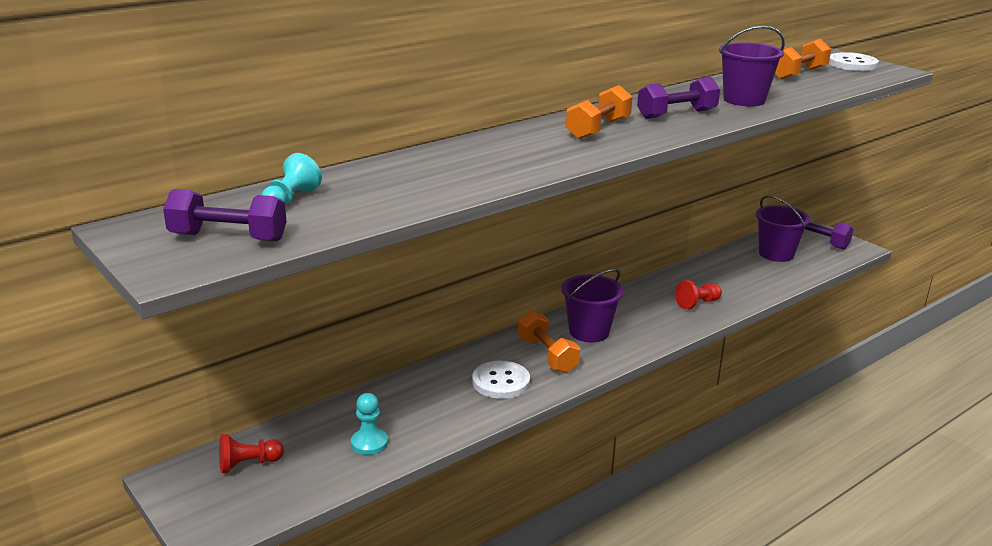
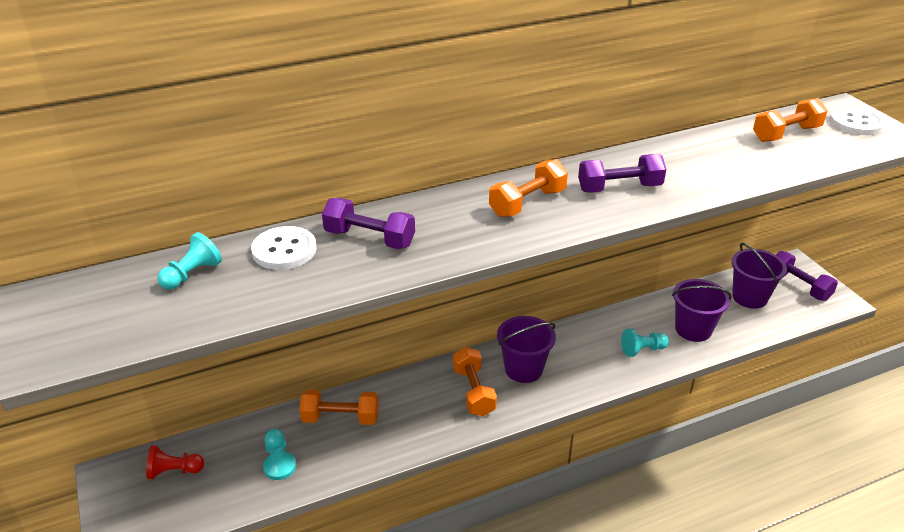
camera: 15 degrees right, 10 degrees up
purple dumbbell [163,189,287,242] -> purple dumbbell moved to [322,198,415,249]
white button [472,361,530,399] -> white button moved to [251,226,317,270]
red pawn [675,280,722,309] -> turquoise pawn [621,329,669,357]
purple bucket [719,25,785,106] -> purple bucket moved to [672,279,732,342]
none -> orange dumbbell [299,390,379,425]

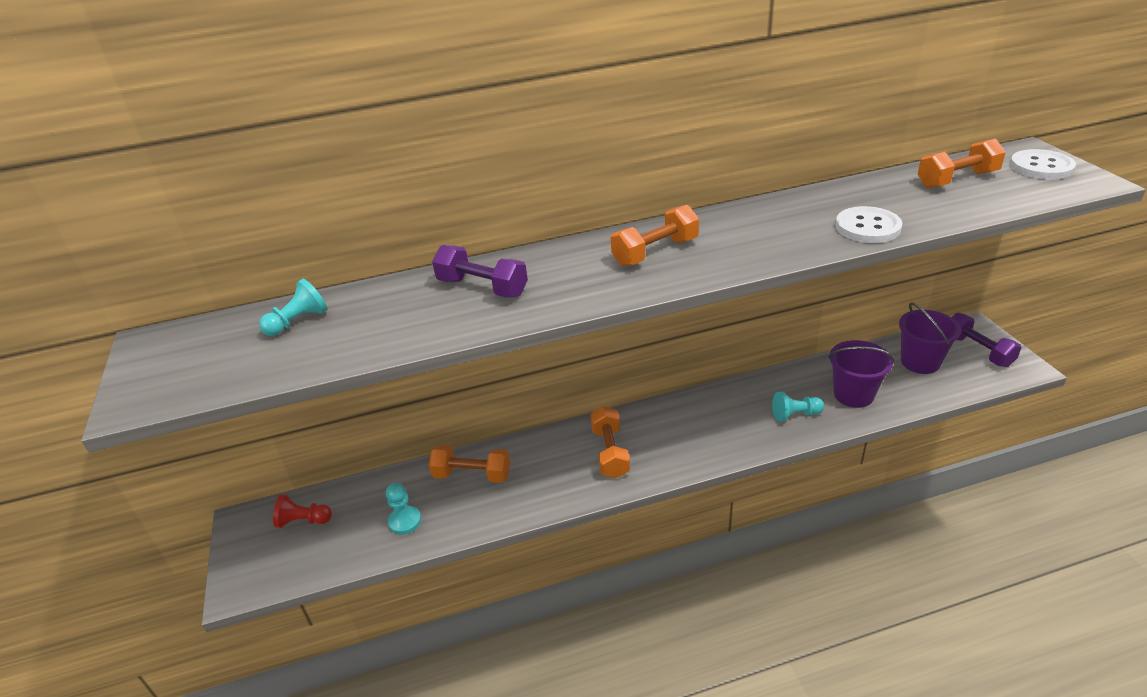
camera: 10 degrees right, 0 degrees up
white button [251,226,317,270] -> white button moved to [835,206,902,243]
purple bucket [497,316,556,383] -> none
purple dumbbell [578,154,666,193] -> none

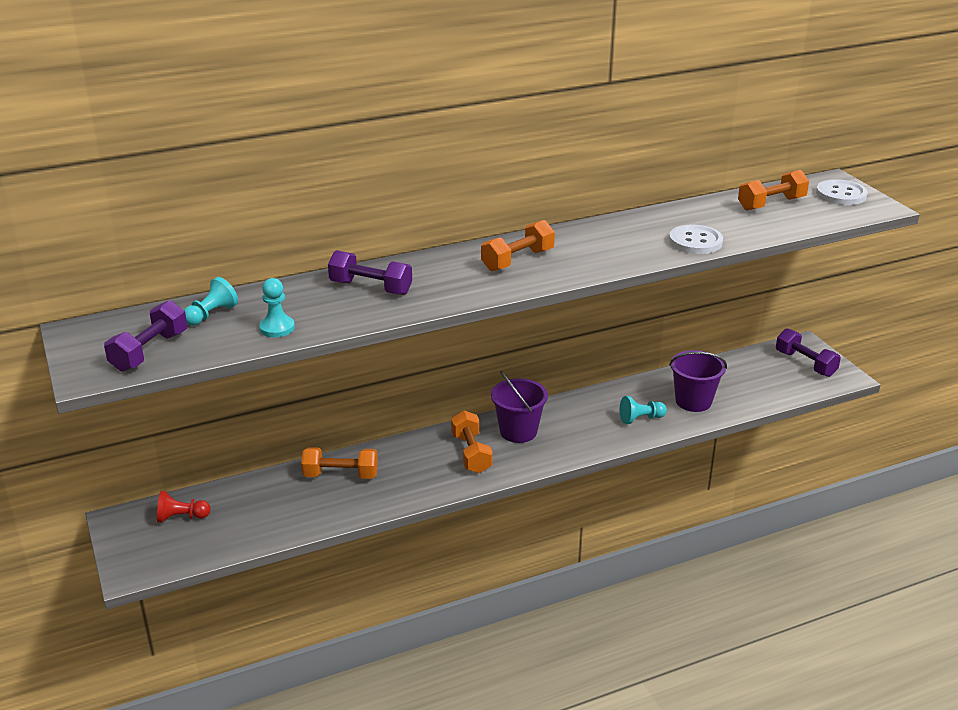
camera: 10 degrees left, 5 degrees down
turquoise pawn [386,483,421,535] -> turquoise pawn moved to [259,278,295,337]
purple bucket [899,302,961,374] -> purple bucket moved to [491,371,548,443]
none -> purple dumbbell [104,300,187,372]

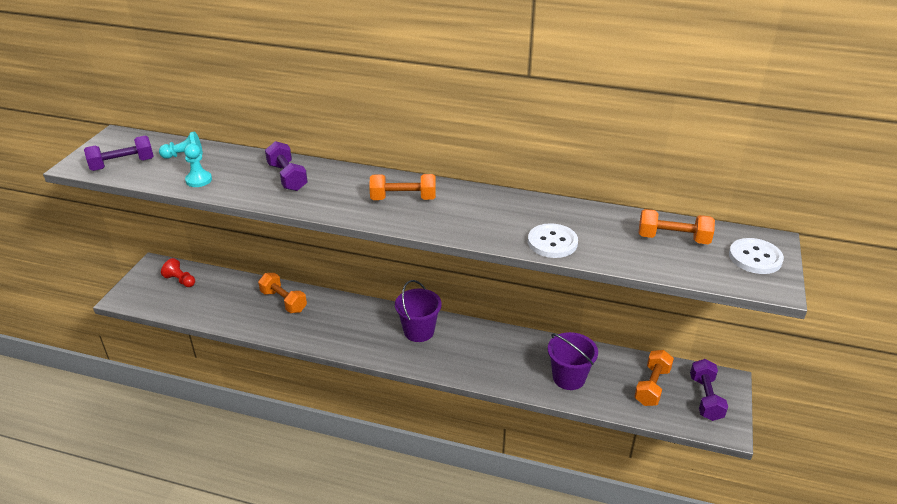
camera: 40 degrees right, 5 degrees up
orange dumbbell [451,410,492,473] -> orange dumbbell moved to [634,350,674,406]
turquoise pawn [620,396,667,424] -> none

